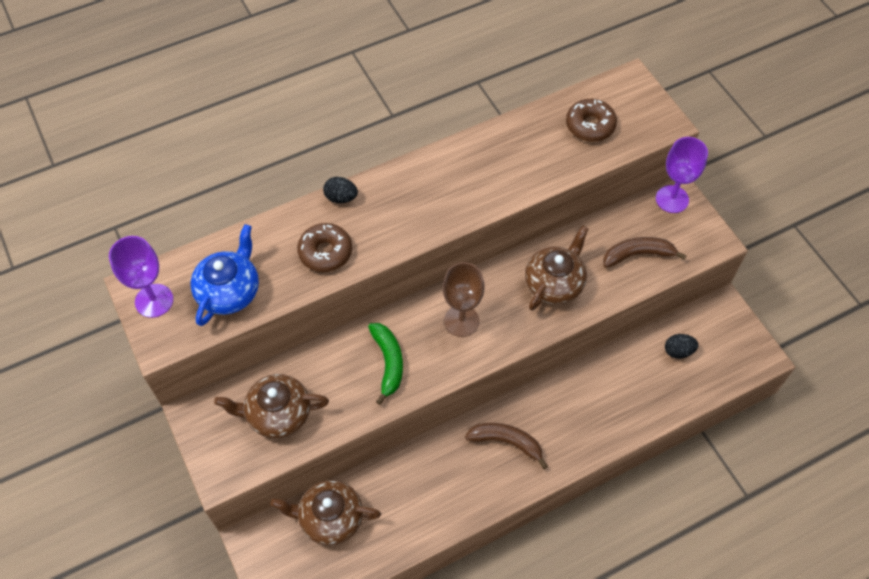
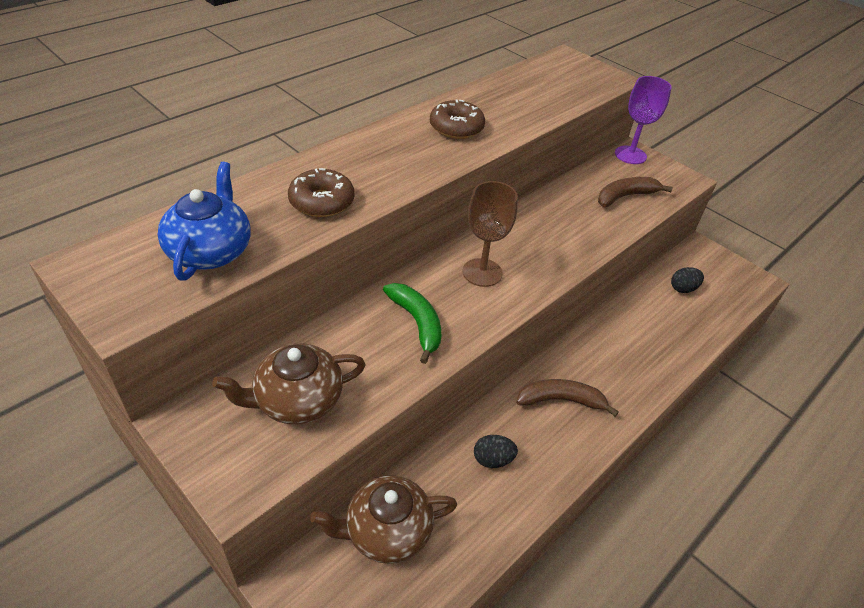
camera: 20 degrees left, 15 degrees down
purple goblet [109,236,173,318] -> none
black egg [323,177,358,203] -> black egg moved to [474,435,518,468]
brown teapot [525,226,588,311] -> none
brown donut [566,99,617,142] -> brown donut moved to [430,99,485,139]

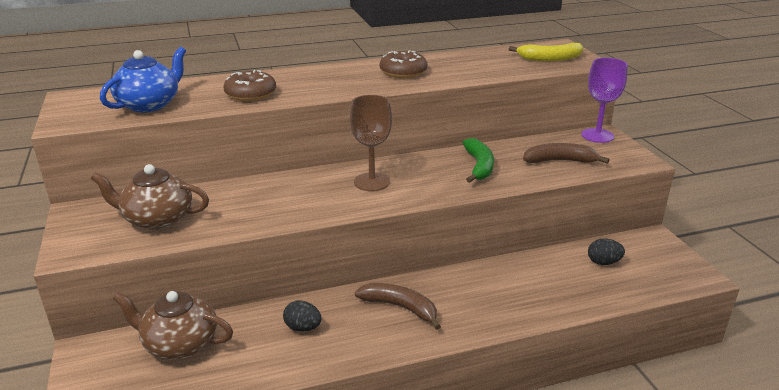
camera: 30 degrees right, 15 degrees down
green banana [383,283,441,364] -> green banana moved to [463,138,494,183]
none -> yellow banana [509,43,583,61]

